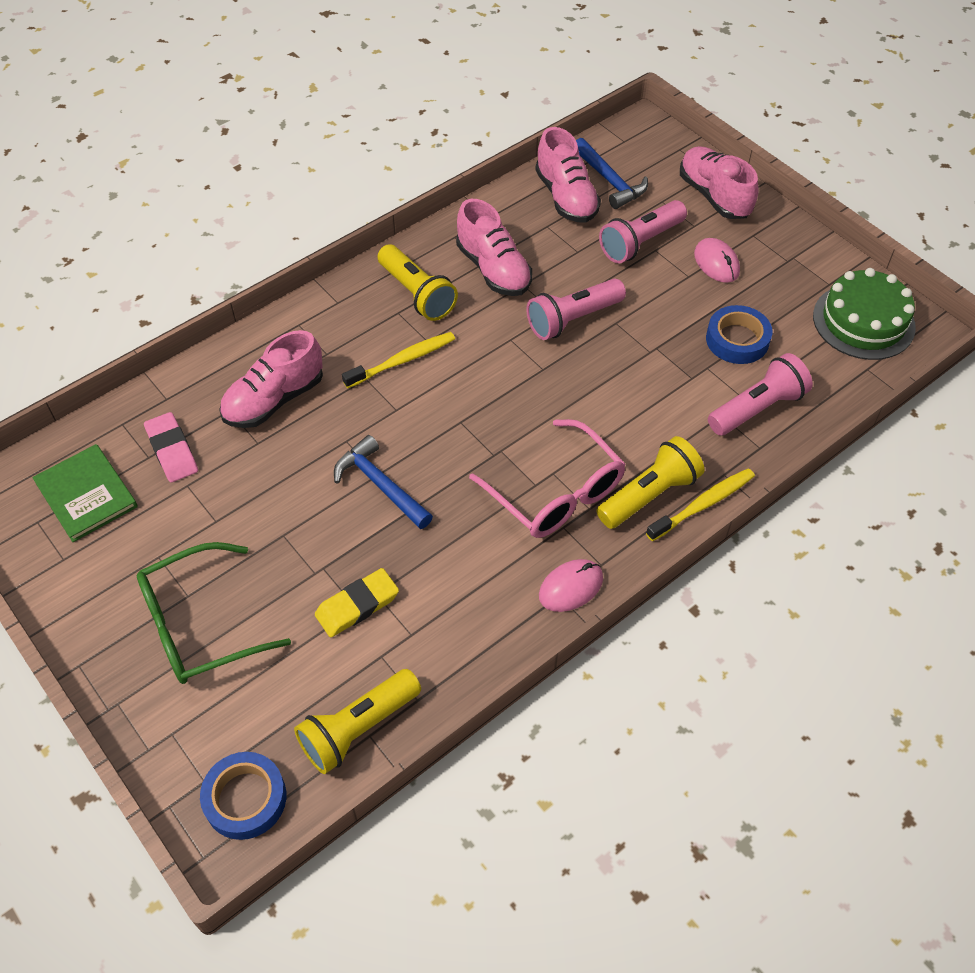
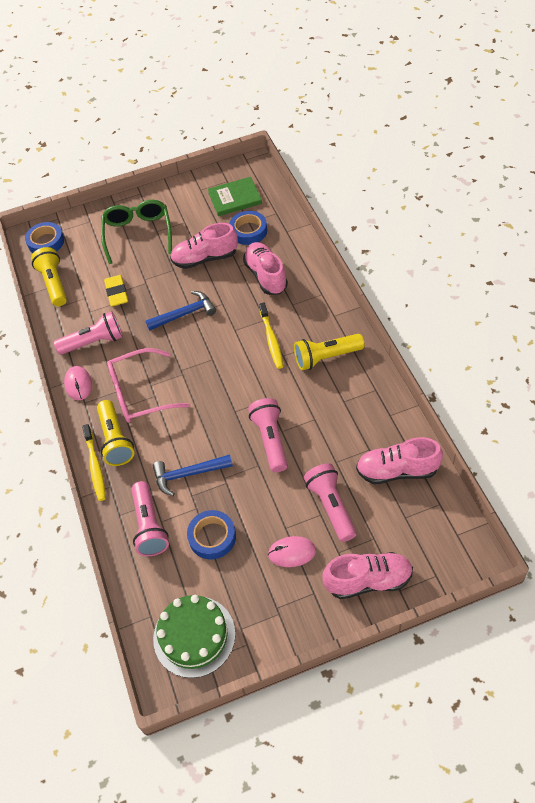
camera: 115 degrees right, 0 degrees up
pink eraser [144,412,198,482] -> blue tape [229,211,267,245]
pink shoe [456,199,532,296] -> pink shoe moved to [170,223,238,269]
blue hammer [576,138,648,209] -> blue hammer moved to [152,454,233,496]
none -> pink flashlight [54,311,123,355]

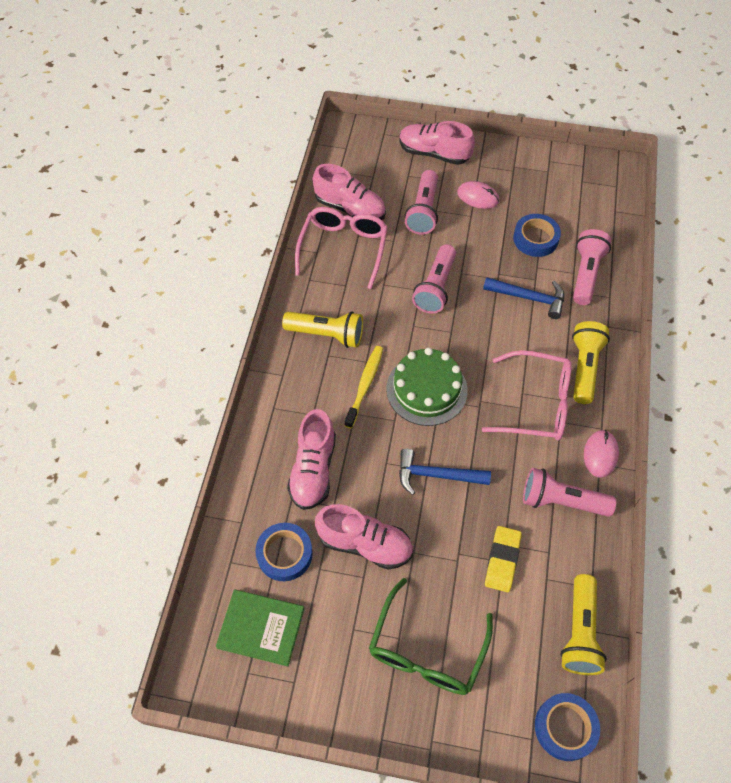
camera: 155 degrees left, 5 degrees up
yellow toothbrush [82,424,106,501] -> none
green cake [153,595,235,678] -> green cake moved to [386,348,468,426]
none -> pink glasses [295,207,388,289]

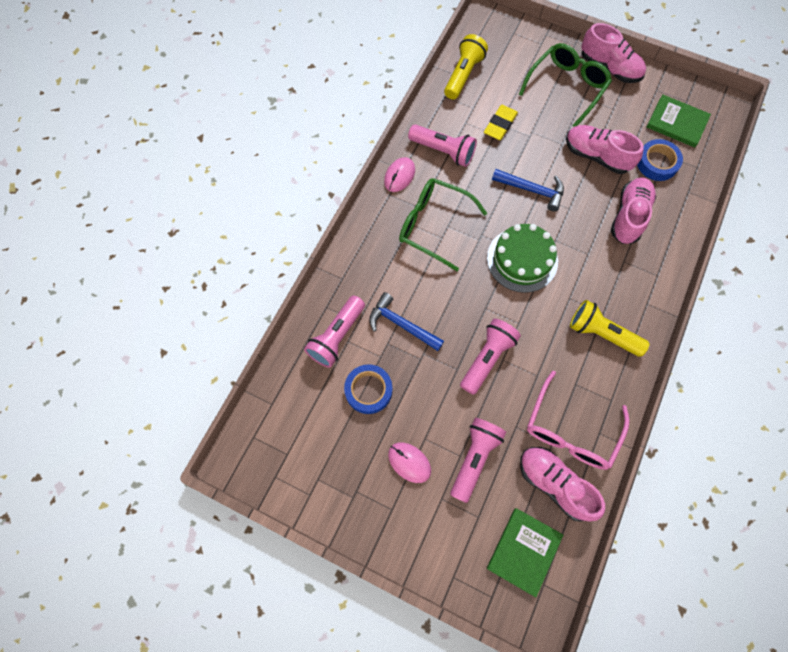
camera: 165 degrees left, 10 degrees up
yellow toothbrush [344,346,383,428] -> none
pink shoe [399,121,475,165] -> pink shoe moved to [581,23,646,83]
pink glasses [482,350,572,441] -> green glasses [399,178,487,271]
blue tape [535,693,600,761] -> none
yellow flashlight [572,321,610,404] -> none
none -> green book [487,508,563,597]

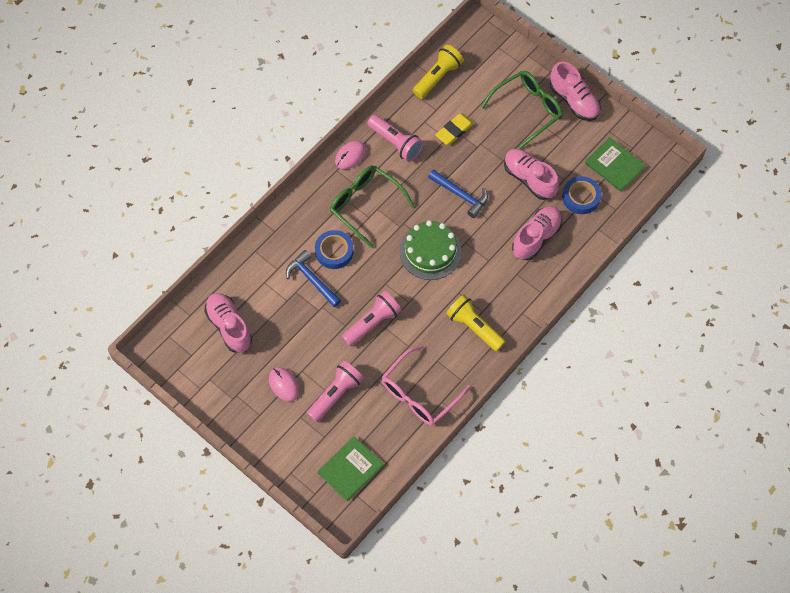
camera: 15 degrees right, 5 degrees down
pink flashlight [304,296,365,368] -> none
blue tape [344,364,392,414] -> blue tape moved to [315,230,354,269]
pink shoe [520,447,605,522] -> pink shoe moved to [204,293,252,353]

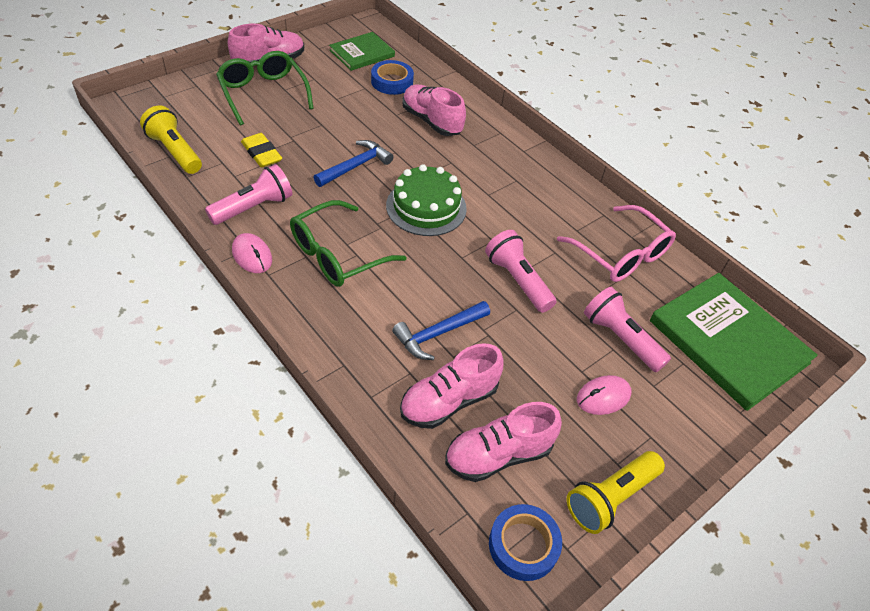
camera: 85 degrees left, 15 degrees down
blue tape [315,230,354,269] -> blue tape moved to [489,504,562,581]
green book [318,436,384,501] -> green book [650,273,818,411], size x1.78
yellow flashlight [446,295,506,351] -> yellow flashlight moved to [567,451,665,534]
pink shoe [504,149,559,200] -> pink shoe moved to [400,343,503,429]

